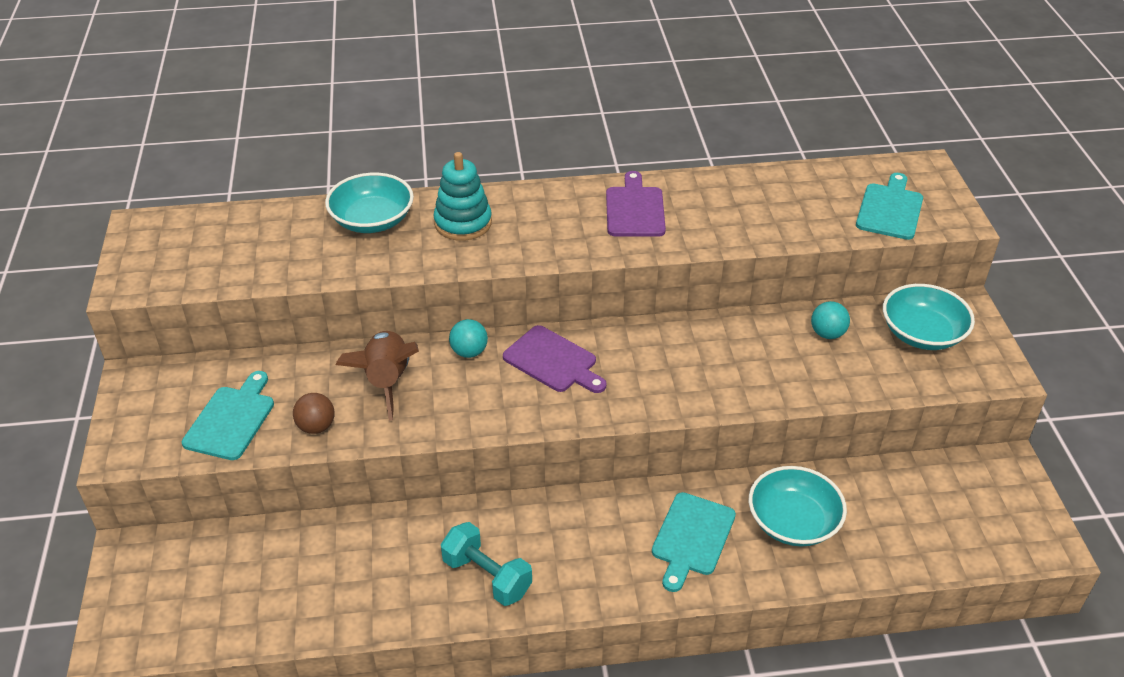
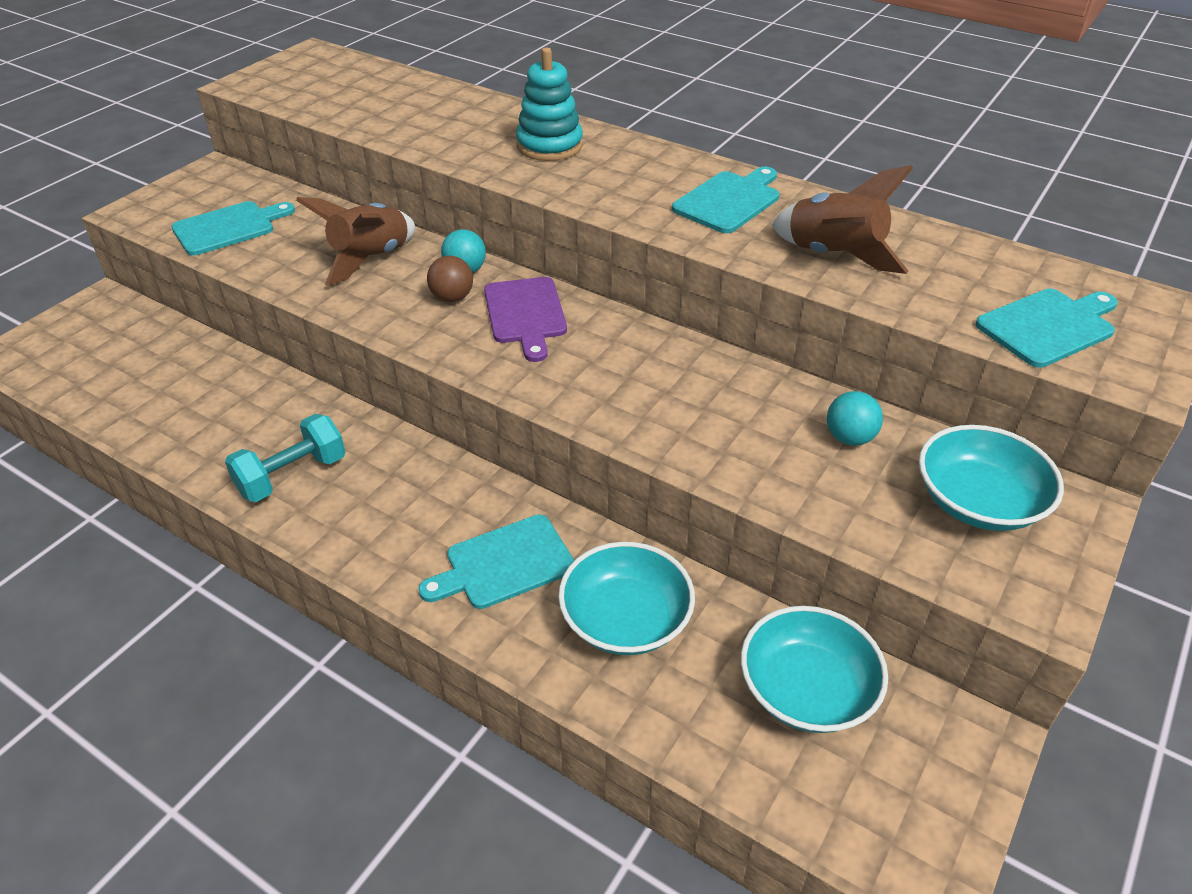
camera: 40 degrees right, 0 degrees up
brown ball [293,393,335,434] -> brown ball moved to [427,256,473,302]
turquoise bowl [325,173,414,233] -> turquoise bowl moved to [741,606,888,733]
turquoise dumbbell [441,522,532,606] -> turquoise dumbbell turned 60 degrees clockwise [225,414,345,502]
purple cutting board [606,171,666,237] -> turquoise cutting board [672,167,779,233]
none -> brown rocket [772,165,913,274]

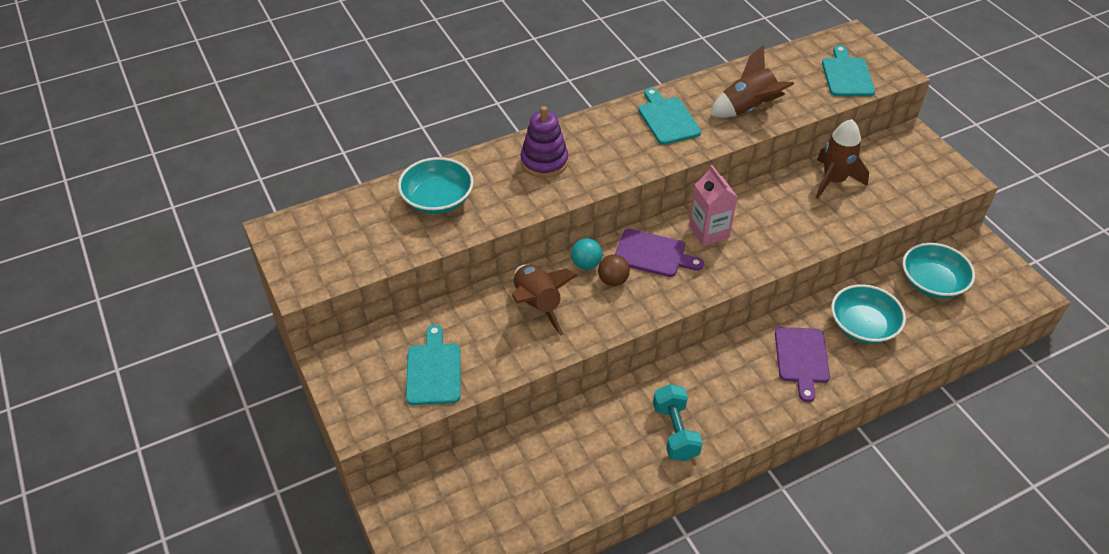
camera: 60 degrees left, 5 degrees up
turquoise cutting board [418,515,574,609] -> purple cutting board [775,327,830,402]
turquoise stacking toy [516,48,583,161] -> purple stacking toy [520,106,568,178]
turquoise ball [827,391,883,446] -> brown rocket [816,119,869,199]
turquoise bowl [919,425,1064,531] -> turquoise bowl moved to [398,157,474,214]
none -> pink carton [689,165,737,246]

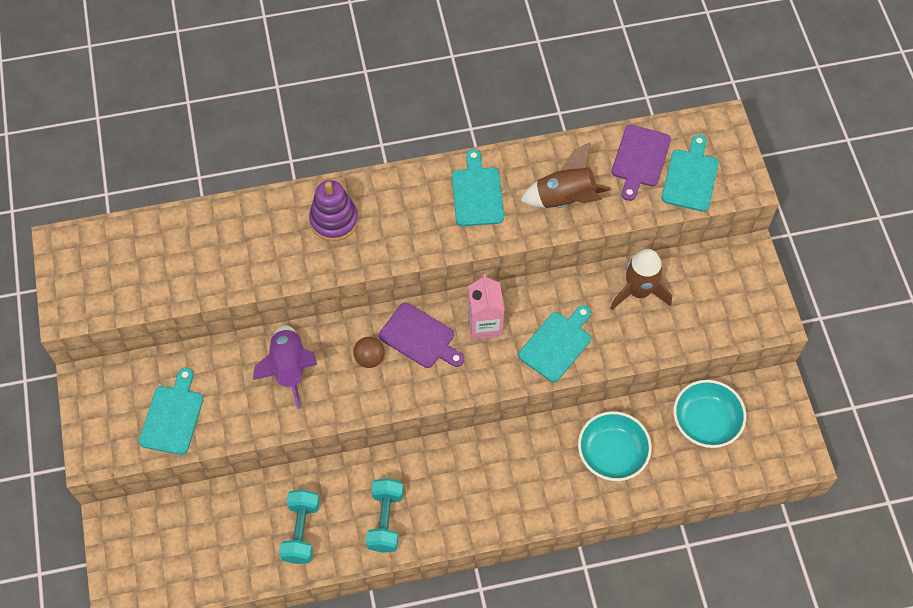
camera: 15 degrees right, 15 degrees up
turquoise bowl [398,157,474,214] -> none
brown rocket [512,264,578,335] -> purple rocket [253,325,317,409]
turquoise ball [571,238,602,270] -> none
purple cutting board [775,327,830,402] -> purple cutting board moved to [612,124,671,201]
none -> turquoise dumbbell [279,490,320,564]
none -> turquoise cutting board [519,305,591,382]

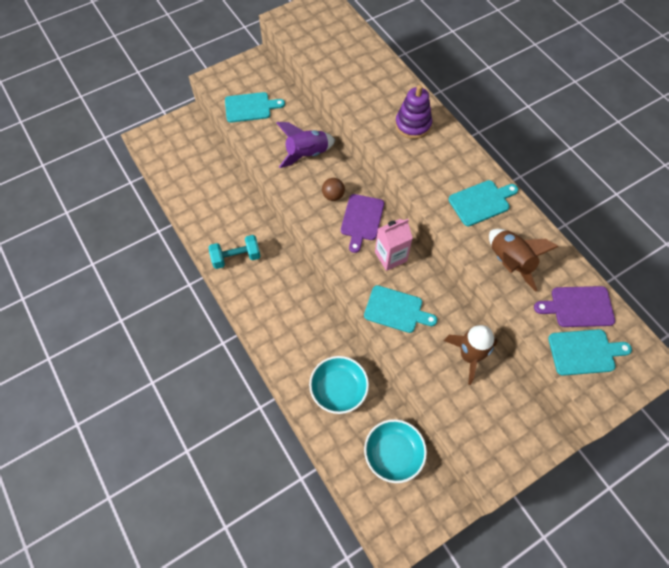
camera: 70 degrees right, 0 degrees up
turquoise dumbbell [279,490,320,564] -> none

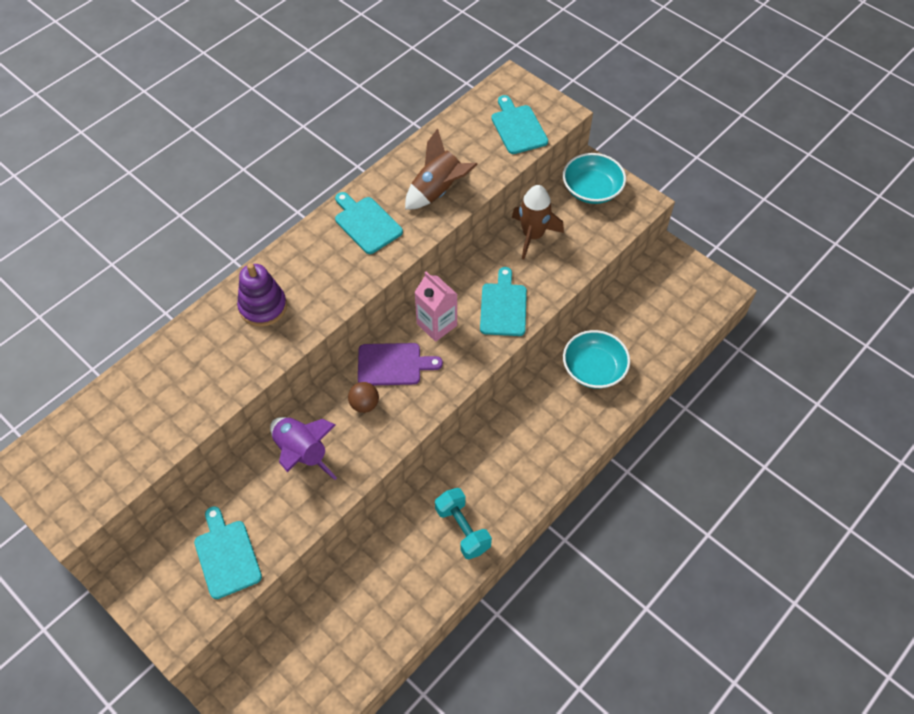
camera: 105 degrees left, 5 degrees down
turquoise bowl [364,419,427,483] -> turquoise bowl moved to [563,153,626,204]
purple cutting board [534,286,615,327] -> none

